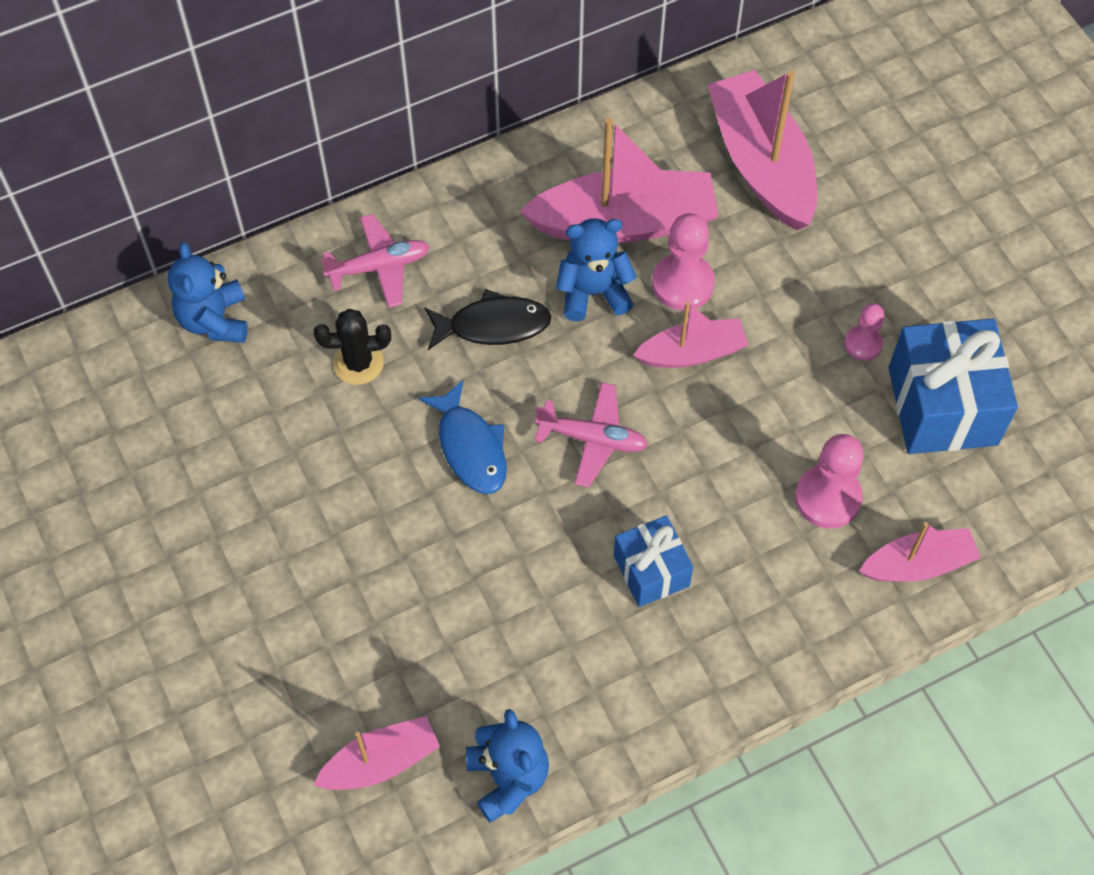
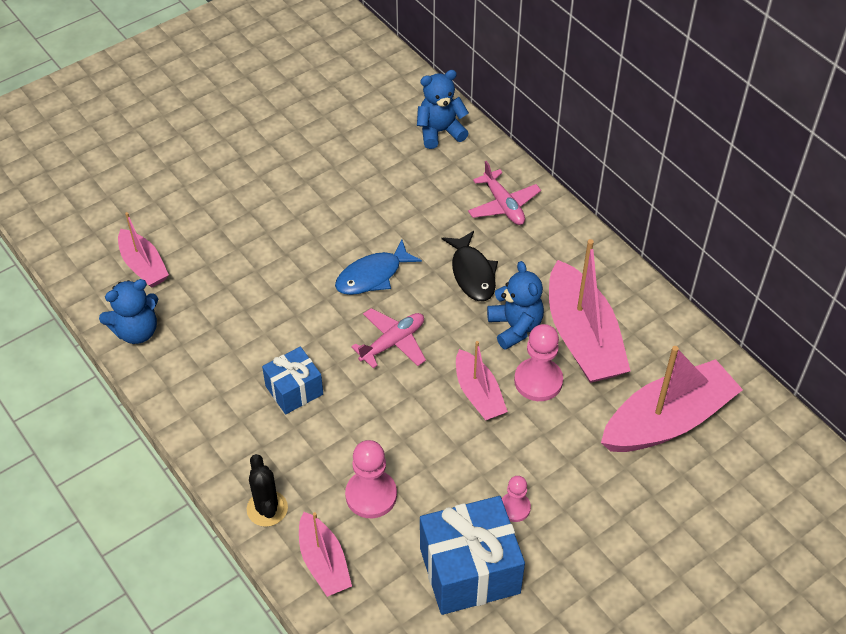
camera: 80 degrees right, 10 degrees down
black cactus [314,309,391,385] -> black cactus moved to [247,454,288,527]
pink plane [535,382,648,487] -> pink plane turned 135 degrees counterclockwise [351,308,426,368]

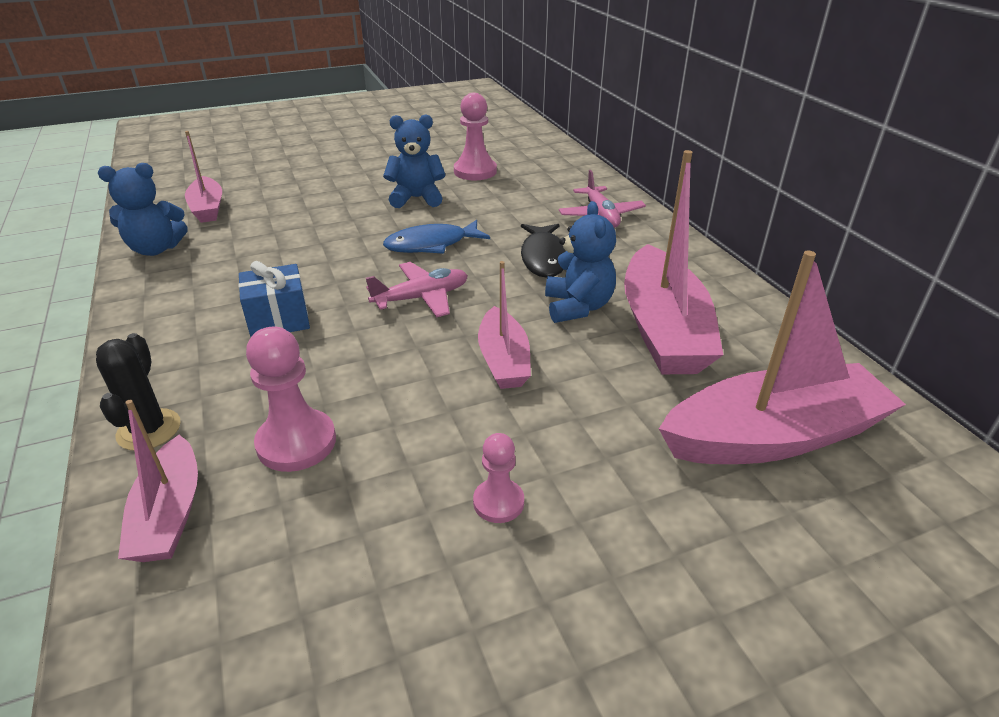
camera: 15 degrees right, 15 degrees down
blue teddy bear [417,70,469,149] -> blue teddy bear moved to [383,114,446,208]
blue gift [420,496,525,615] -> none
pink pawn [514,324,563,401] -> pink pawn moved to [454,93,497,180]

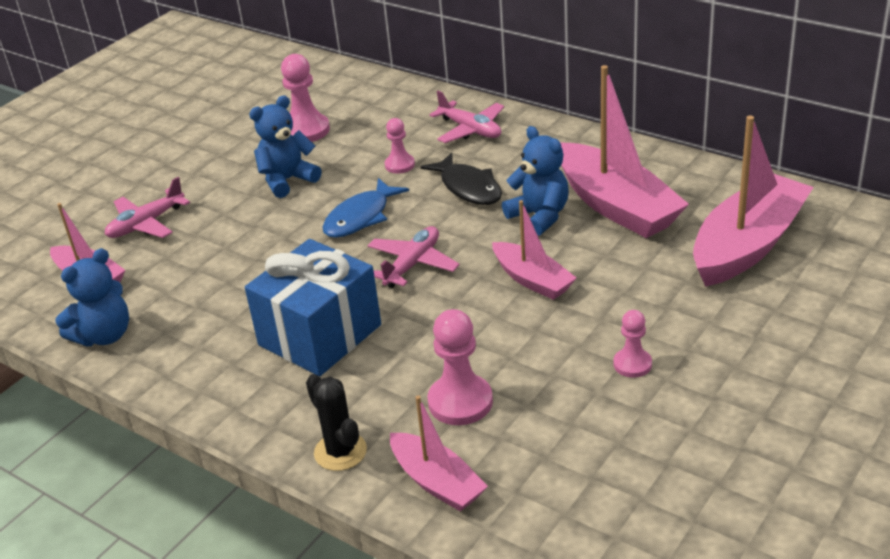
camera: 30 degrees left, 0 degrees up
blue gift [238,261,310,337] -> blue gift [245,239,381,376], size x1.71
none -> pink plane [105,177,190,238]
none -> pink pawn [385,118,415,174]

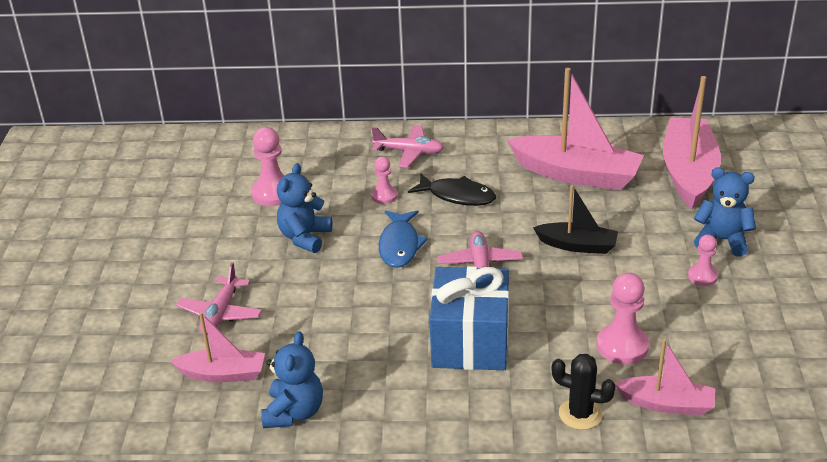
camera: 35 degrees left, 0 degrees up
pink boat [492,200,577,300] -> black boat [533,185,618,254]
blue teddy bear [502,126,569,236] -> blue teddy bear moved to [694,167,756,256]

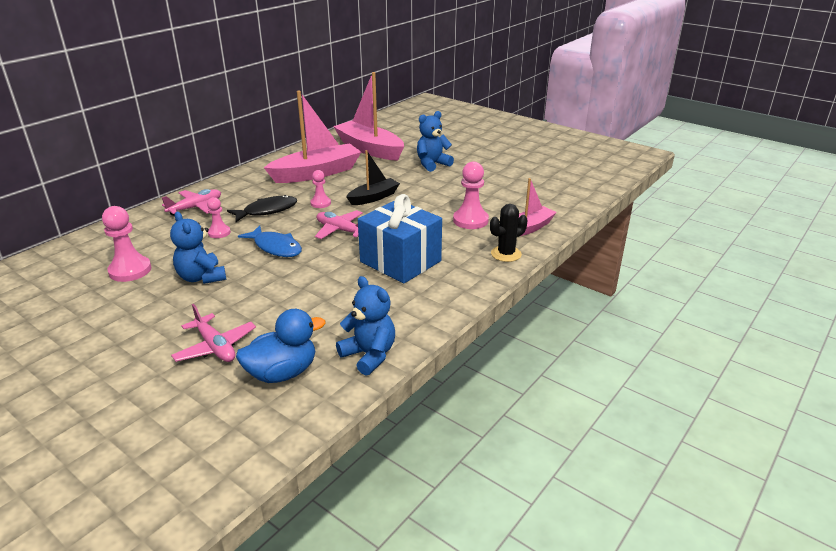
camera: 55 degrees left, 5 degrees down
pink boat [170,312,265,382] -> blue duck [236,309,326,383]
pink pawn [688,234,718,286] -> pink pawn moved to [310,170,331,208]

